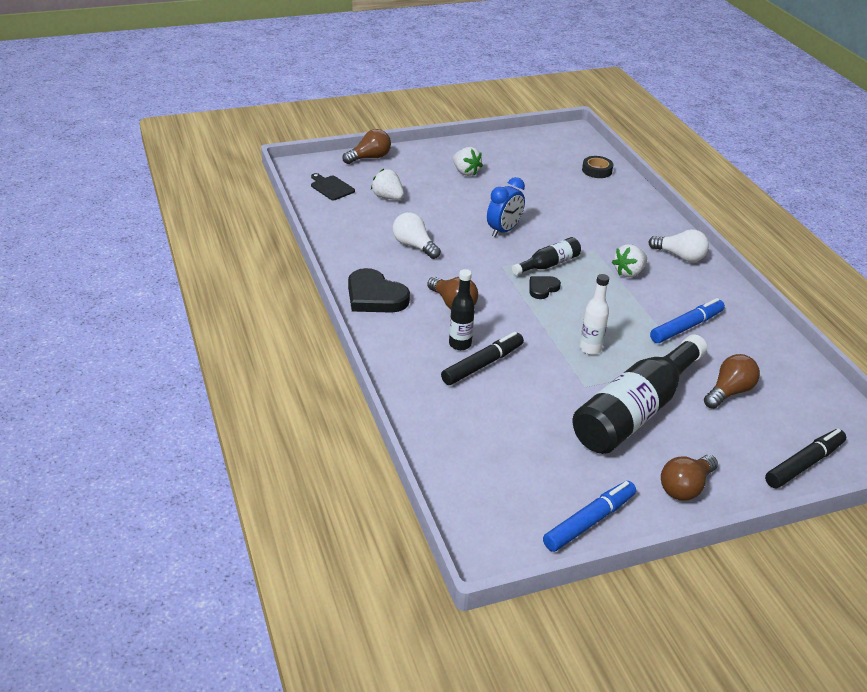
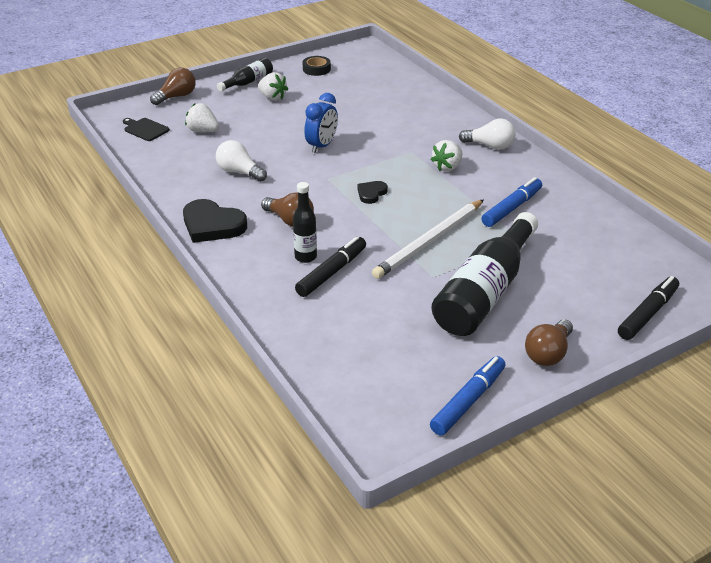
camera: 10 degrees left, 0 degrees up
black bottle [512,237,581,275] -> black bottle moved to [217,58,273,92]
white bottle [579,274,609,355] -> white pencil [372,199,484,279]
black tape [582,156,614,178] -> black tape moved to [303,56,331,76]
brown light bulb [704,354,760,409] -> none

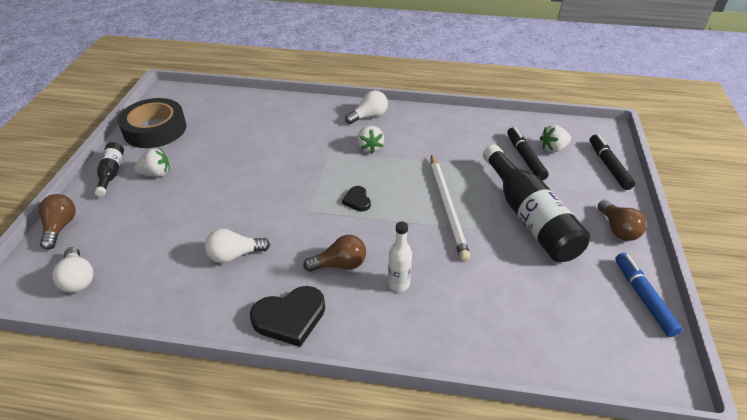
camera: 50 degrees left, 5 degrees up
black cutting board [123,118,170,141] -> white light bulb [52,247,93,293]
white strawberry [185,103,219,132] -> white strawberry moved to [540,125,571,153]
black bottle [293,182,317,263] -> white bottle [388,221,412,292]
black marker [295,236,366,297] -> black marker moved to [507,127,549,180]
black tape [303,56,331,76] -> black tape [118,98,186,148], size x2.19
blue clock [304,93,338,153] -> none
blue marker [481,177,542,227] -> none

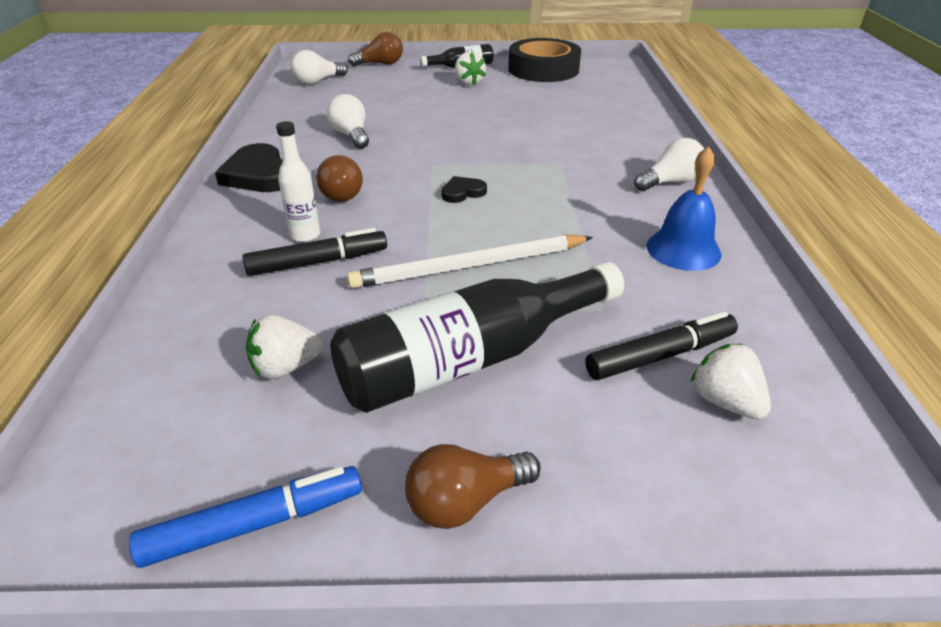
camera: 80 degrees right, 5 degrees down
white light bulb [345,90,388,124] -> white light bulb turned 75 degrees counterclockwise [634,138,704,191]
white strawberry [357,126,384,154] -> white strawberry moved to [246,314,324,379]
black marker [590,134,635,190] -> black marker moved to [242,228,387,276]
none -> blue bell [646,146,721,271]

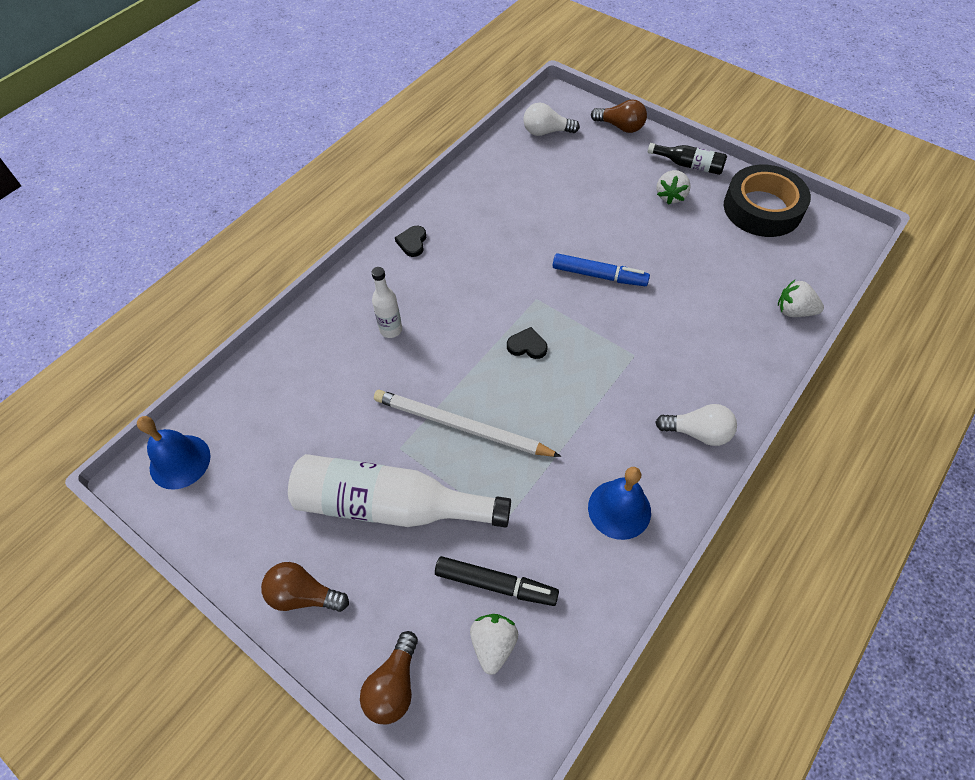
camera: 40 degrees right, 20 degrees up
blue marker [129,466,362,568] -> blue marker moved to [553,253,650,286]
black heart [215,143,283,192] -> black heart [395,226,426,257], size x0.54
black marker [242,228,387,276] -> none
white strawberry [246,314,324,379] -> white strawberry moved to [778,280,824,317]
brown light bulb [316,155,363,202] -> brown light bulb moved to [360,631,418,724]
white light bulb [327,94,369,149] -> none
black bottle [330,262,624,413] -> white bottle [288,454,511,528]
none -> blue bell [137,416,211,490]

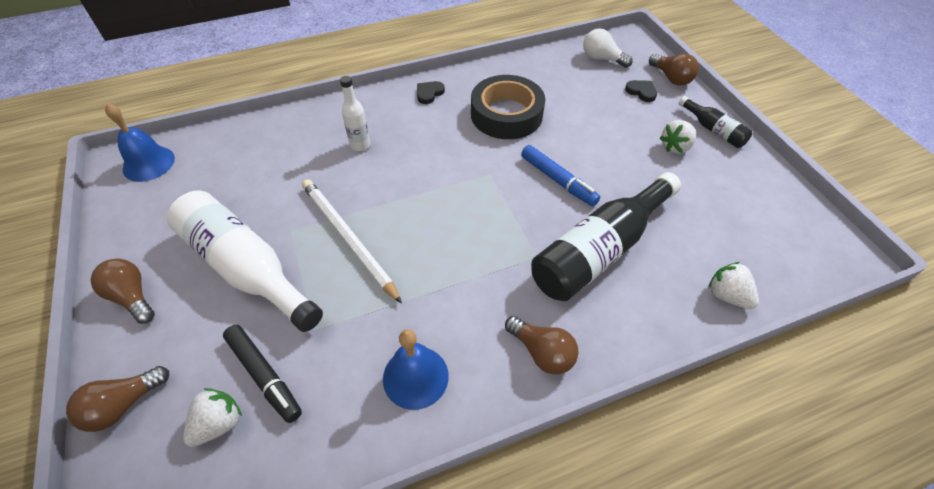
camera: 30 degrees right, 5 degrees down
black heart [507,327,547,359] -> black heart moved to [625,80,657,102]
white light bulb [655,404,737,446] -> brown light bulb [505,316,579,375]
black tape [724,165,811,237] -> black tape moved to [471,75,545,139]
none -> black bottle [531,172,681,301]

